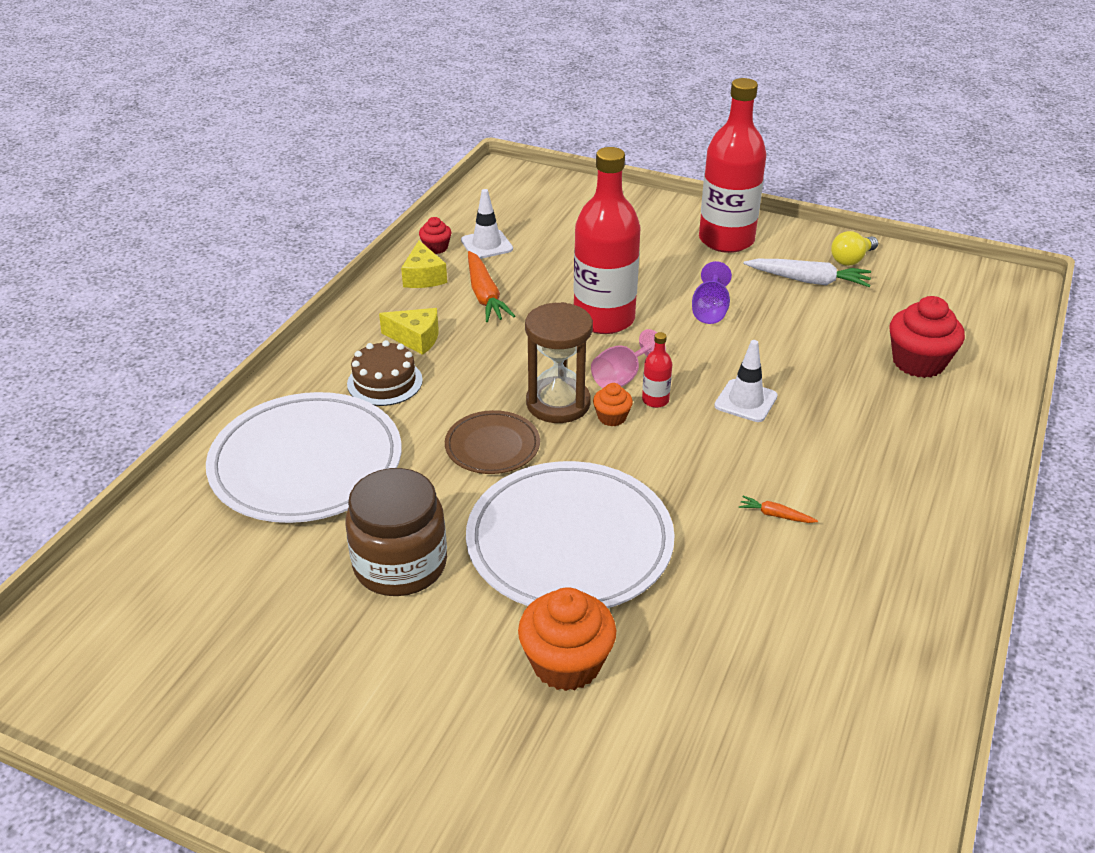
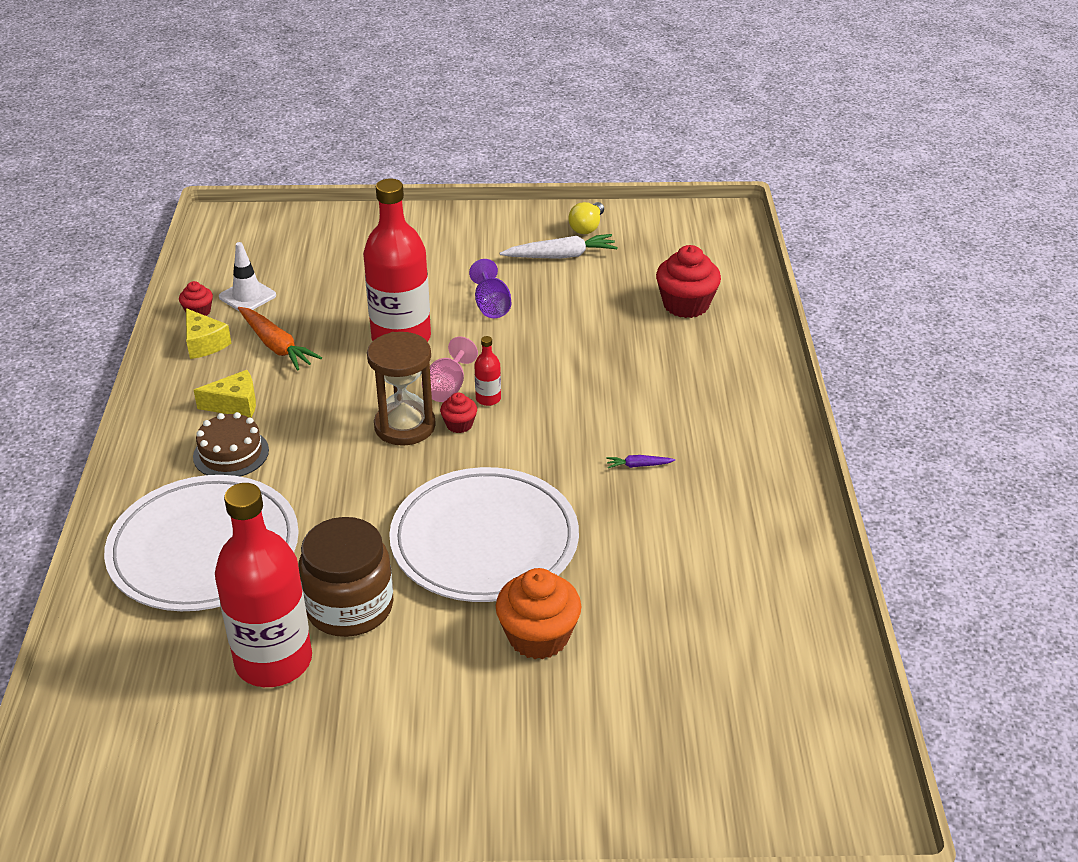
camera: 25 degrees left, 0 degrees up
brown plate [445,410,540,474] -> none
orange cupcake [593,383,633,426] -> red cupcake [440,392,477,433]
red bottle [699,78,766,253] -> red bottle moved to [215,483,312,687]
white traffic cone [714,340,778,422] -> none
orange carrot [739,496,818,523] -> purple carrot [606,455,675,468]

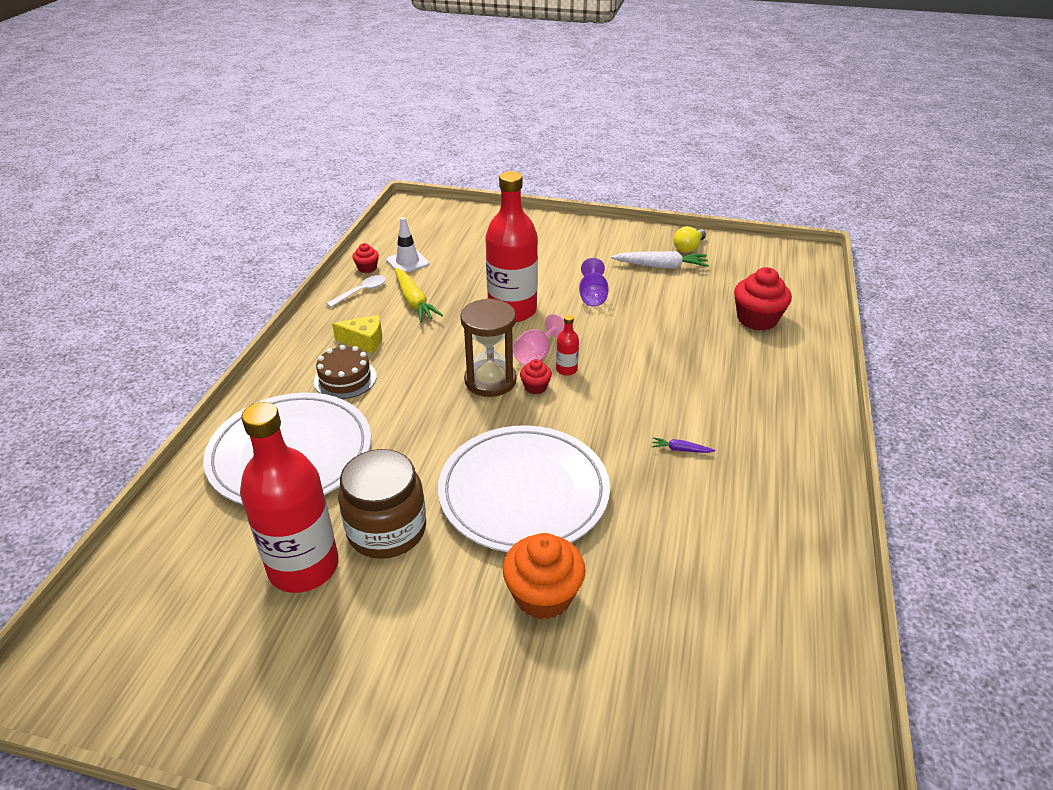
camera: 15 degrees right, 0 degrees up
yellow cheese [186,308,231,359] -> white spoon [326,275,386,307]
orange carrot [238,307,322,371] -> yellow carrot [395,268,443,322]

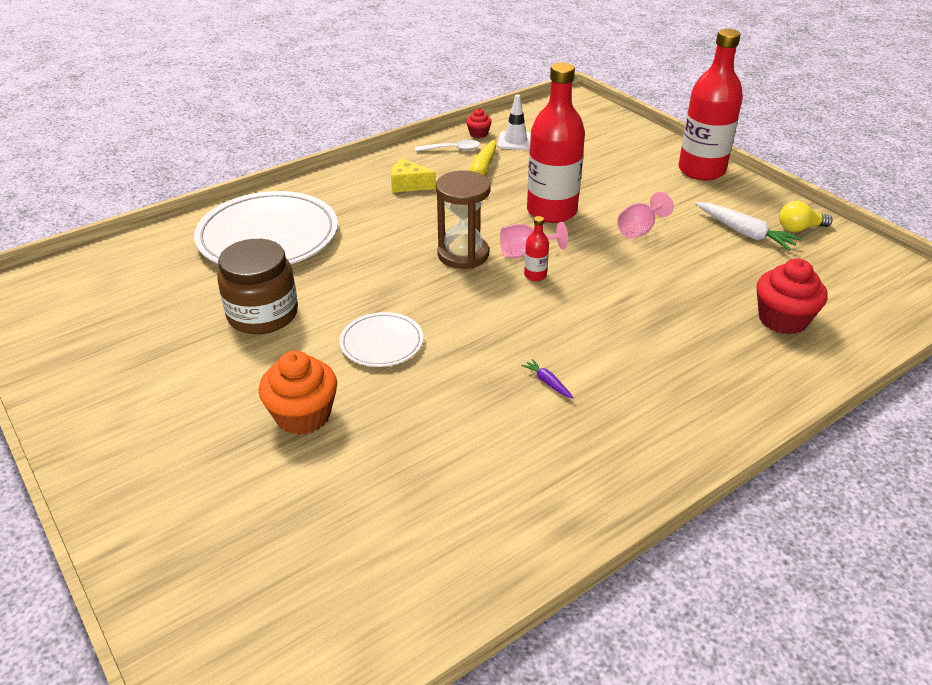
camera: 40 degrees right, 0 degrees up
red bottle [240,402,339,593] -> red bottle moved to [678,29,743,180]
brown cake [314,345,377,399] -> none
yellow cheese [332,315,382,354] -> yellow cheese turned 150 degrees clockwise [391,159,436,193]
white plate [438,425,610,552] -> white plate [339,312,423,367], size x0.51
red cupcake [520,359,552,394] -> none
purple goblet [579,258,609,306] -> pink goblet [617,192,673,239]

